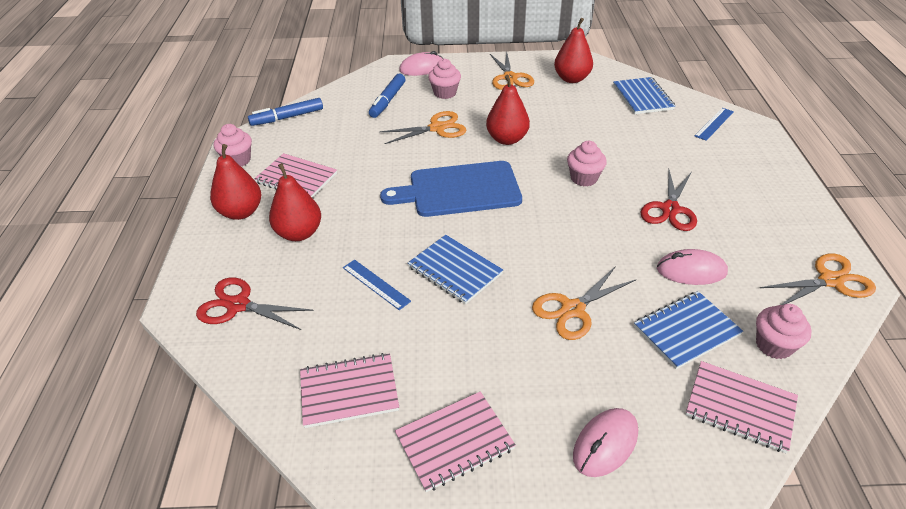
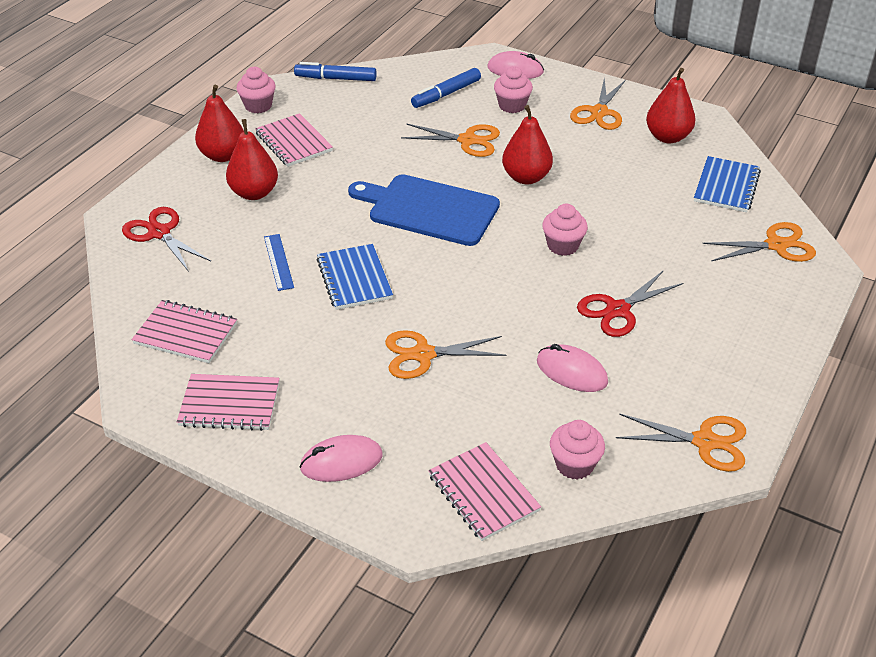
camera: 30 degrees right, 0 degrees up
blue notebook [634,291,743,369] -> none
blue ruler [695,108,734,141] -> orange scissors [702,222,816,262]

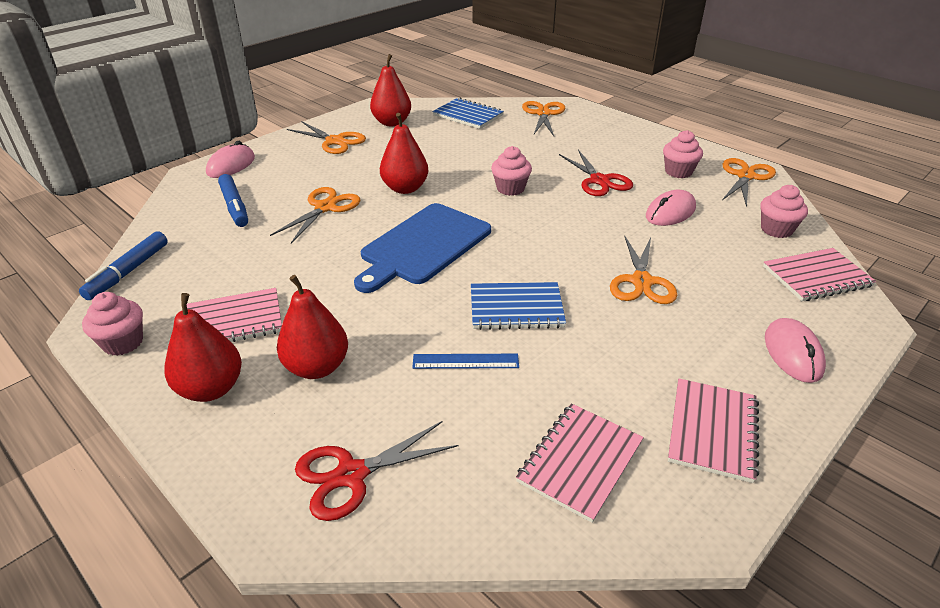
camera: 75 degrees left, 5 degrees down
pink cupcake [494,66,533,113] -> pink cupcake moved to [663,130,703,178]

